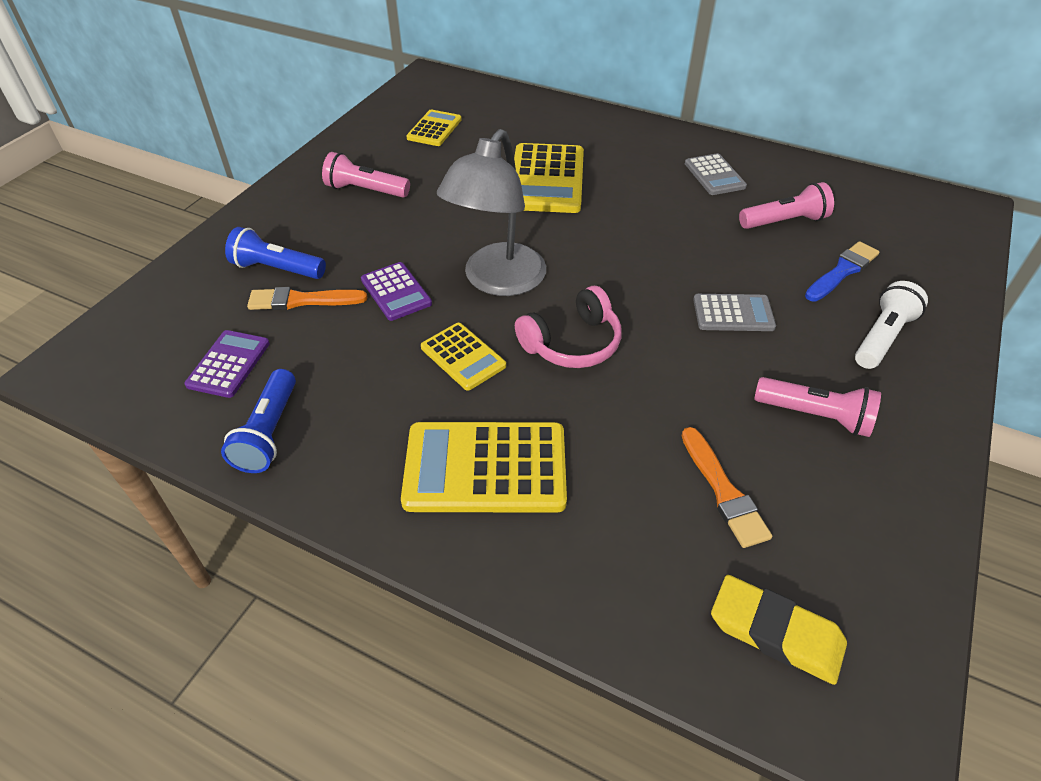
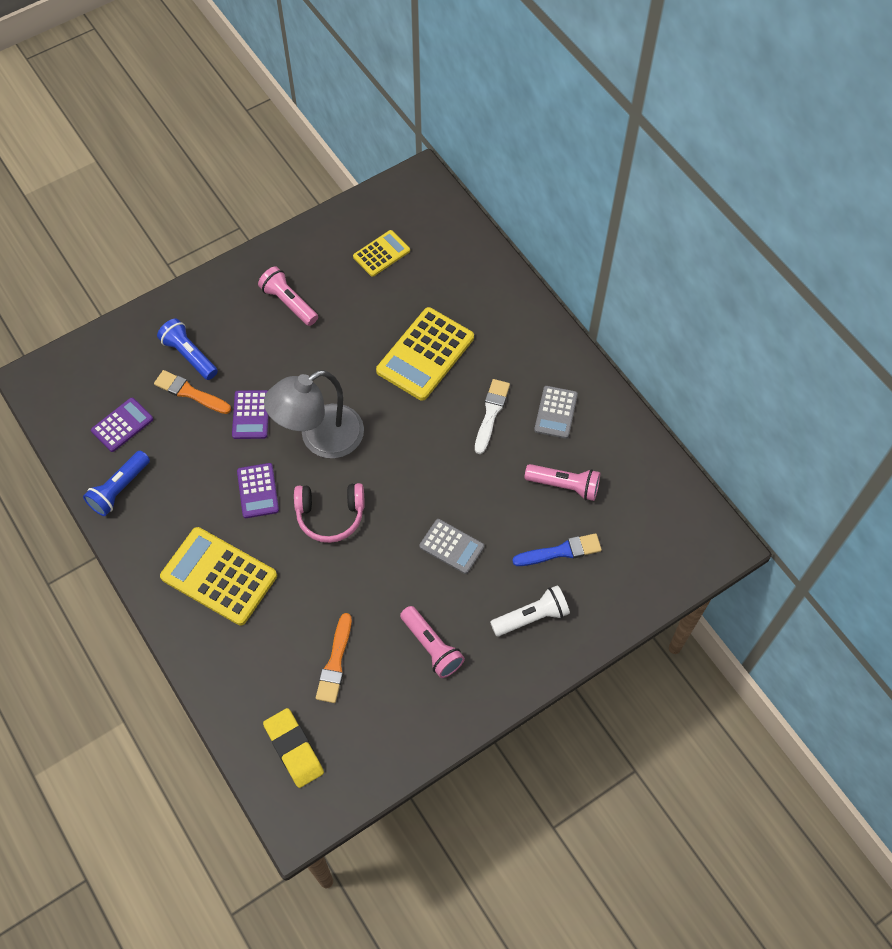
camera: 30 degrees right, 15 degrees up
yellow calculator [421,323,506,391] -> purple calculator [237,463,279,518]
none -> white brush [475,379,510,454]

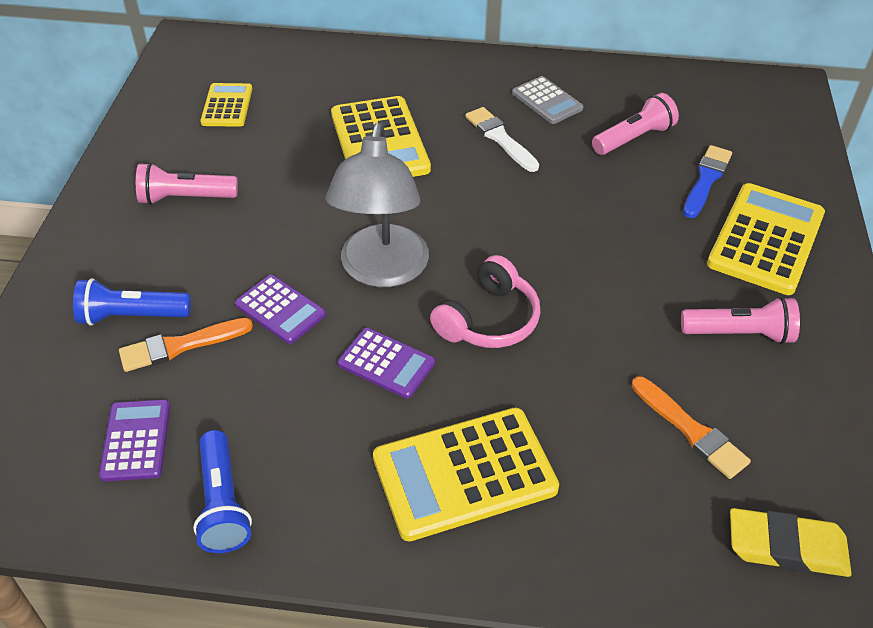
camera: 50 degrees left, 15 degrees down
grey calculator [419,519,484,574] -> none
white flashlight [490,585,570,636] -> yellow calculator [707,183,825,295]

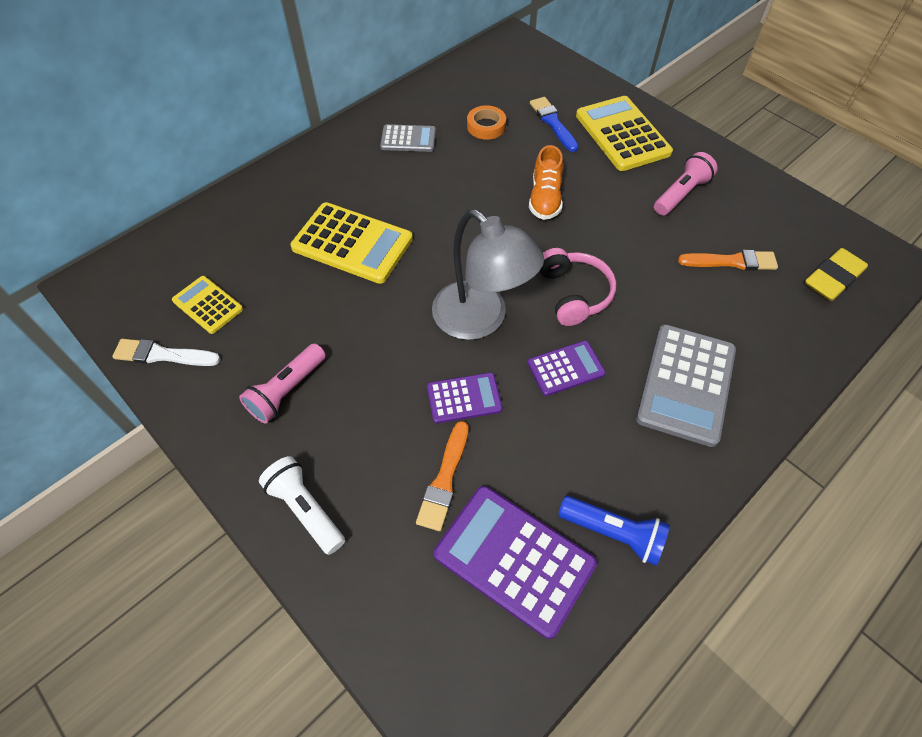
camera: 50 degrees left, 10 degrees up
blue flashlight [73,278,191,326] -> none
purple calculator [99,399,170,481] -> purple calculator [434,486,597,639], size x1.76
yellow calculator [373,408,559,542] -> grey calculator [636,324,736,447]
white brush [465,107,539,172] -> white brush moved to [112,339,220,366]
pink flashlight [592,93,679,155] -> orange tape [467,105,506,140]
none -> white flashlight [259,456,345,555]
none -> orange shoe [529,145,563,220]

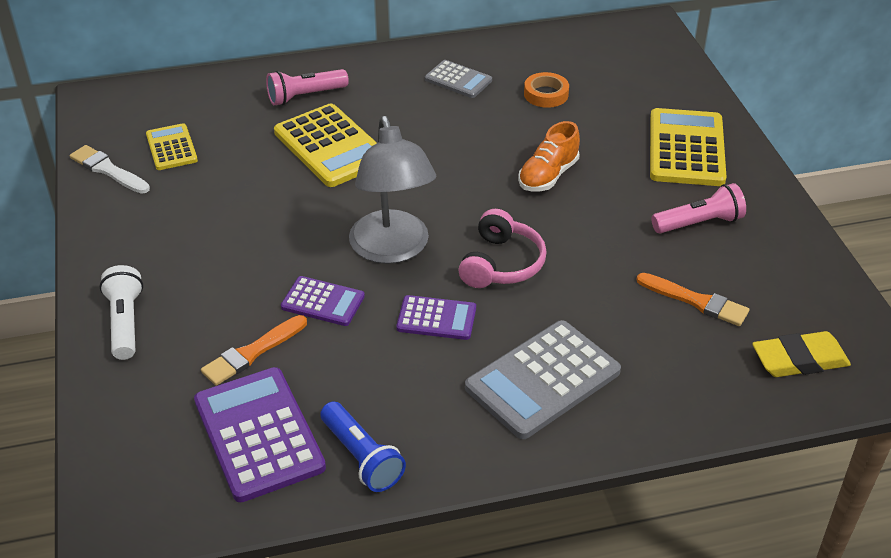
camera: 30 degrees right, 15 degrees down
pink flashlight [239,344,326,424] -> pink flashlight moved to [266,69,349,105]
blue brush [530,97,579,152] -> none

